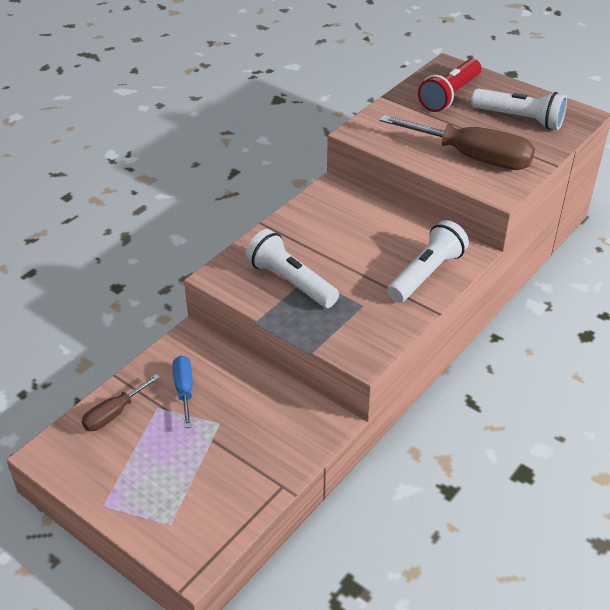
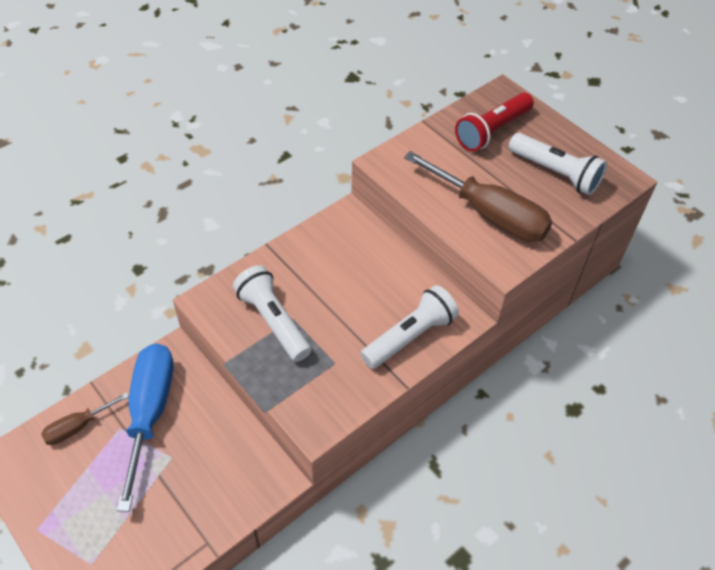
camera: 10 degrees right, 10 degrees up
blue screwdriver [173,356,193,428] -> blue screwdriver [117,343,174,512], size x1.96

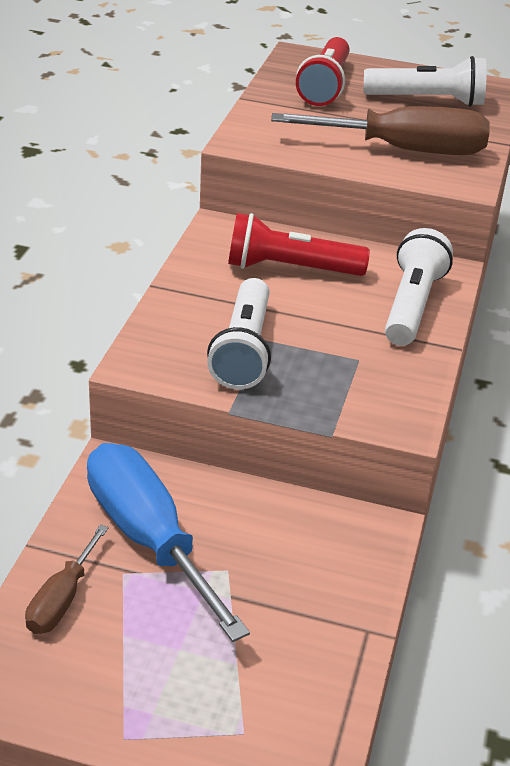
camera: 35 degrees left, 15 degrees down
white flashlight [233,265,311,362] -> white flashlight turned 105 degrees counterclockwise [207,278,271,390]
none -> red flashlight [228,213,370,276]

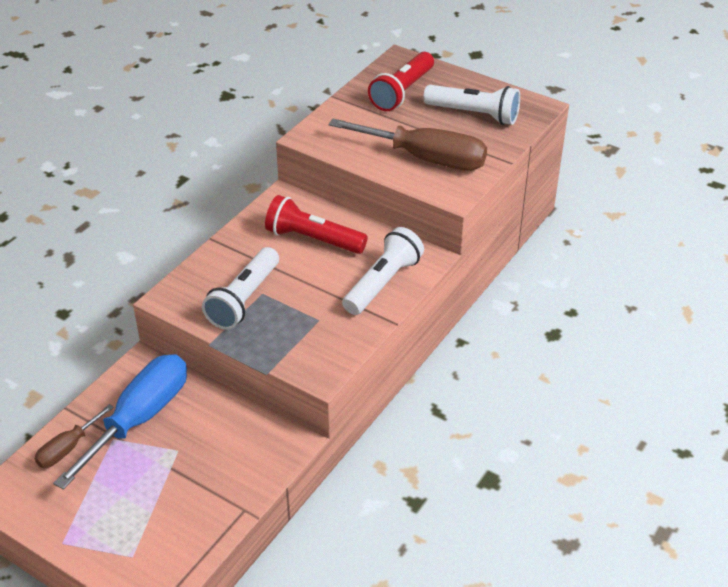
camera: 20 degrees right, 5 degrees up
blue screwdriver [87,443,250,642] -> blue screwdriver turned 45 degrees clockwise [53,354,187,490]

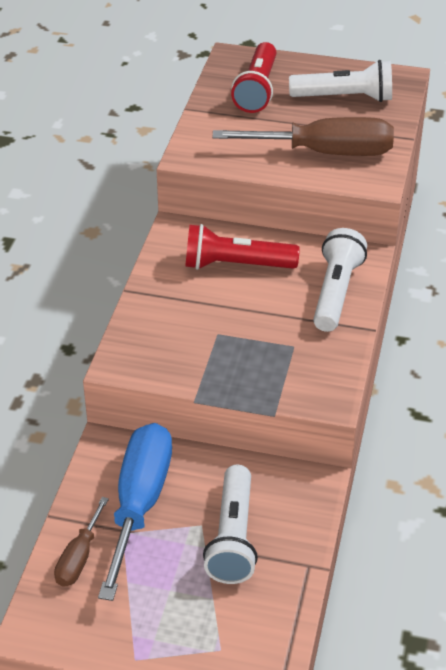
camera: 20 degrees left, 0 degrees up
white flashlight [202,247,279,330] -> white flashlight moved to [203,465,258,584]

